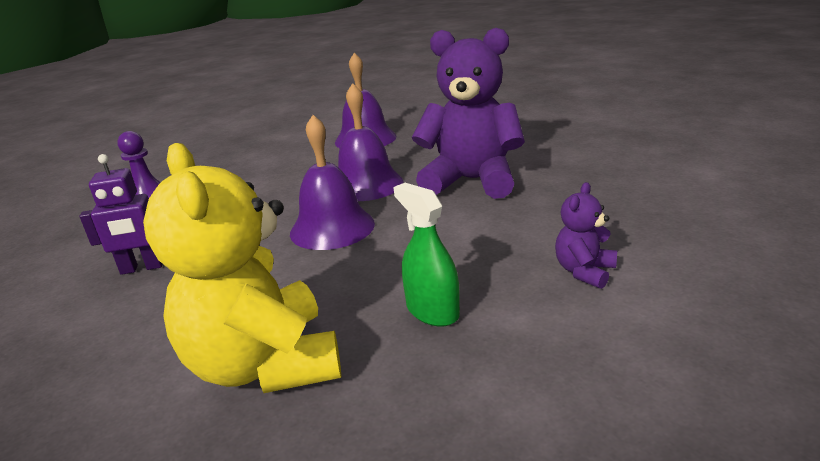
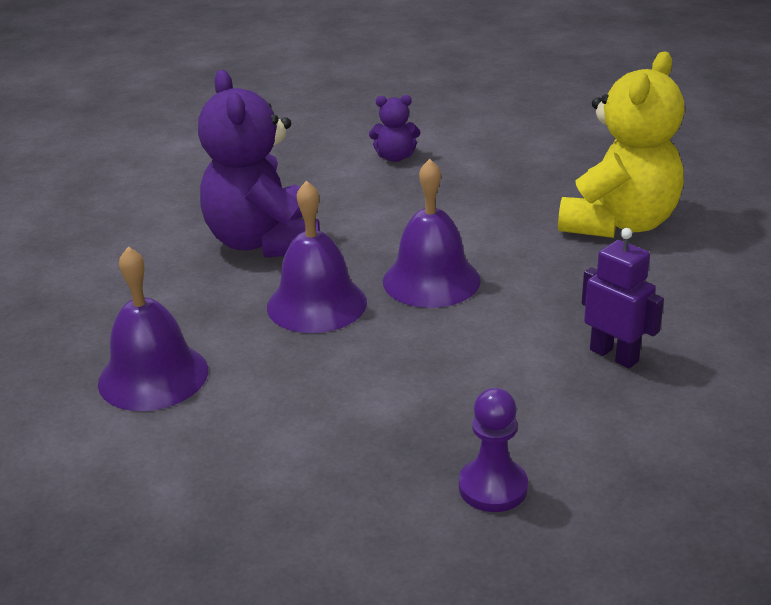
camera: 125 degrees left, 5 degrees up
green spray bottle [393,183,460,326] -> none

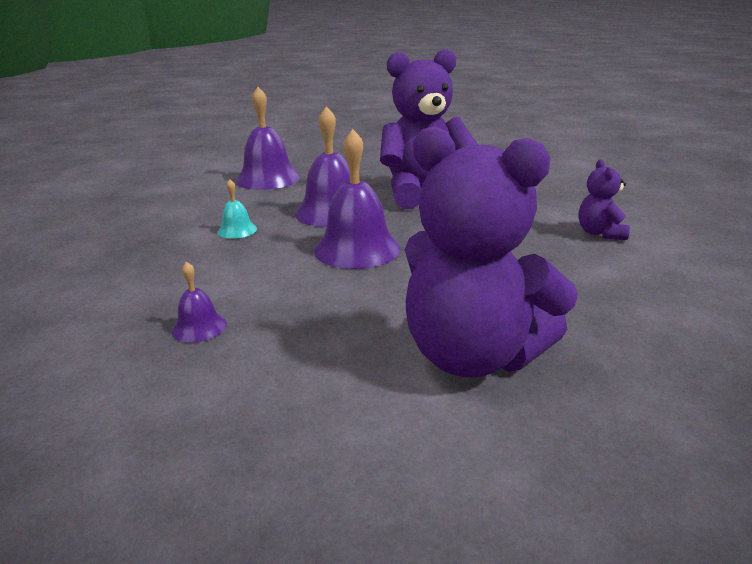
camera: 90 degrees right, 5 degrees down
purple pawn [459,388,528,512] -> none
yellow teddy bear [558,51,685,238] -> purple teddy bear [405,126,578,378]
purple robot [582,228,664,368] -> purple bell [172,262,227,343]
none -> turquoise bell [217,179,257,239]

